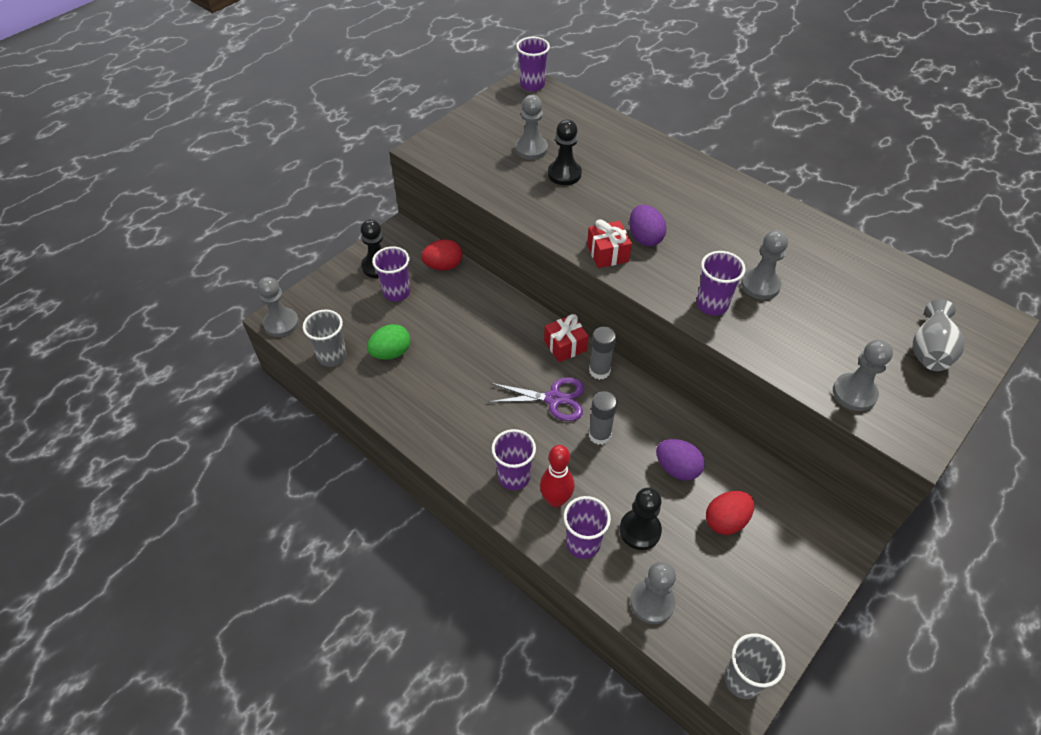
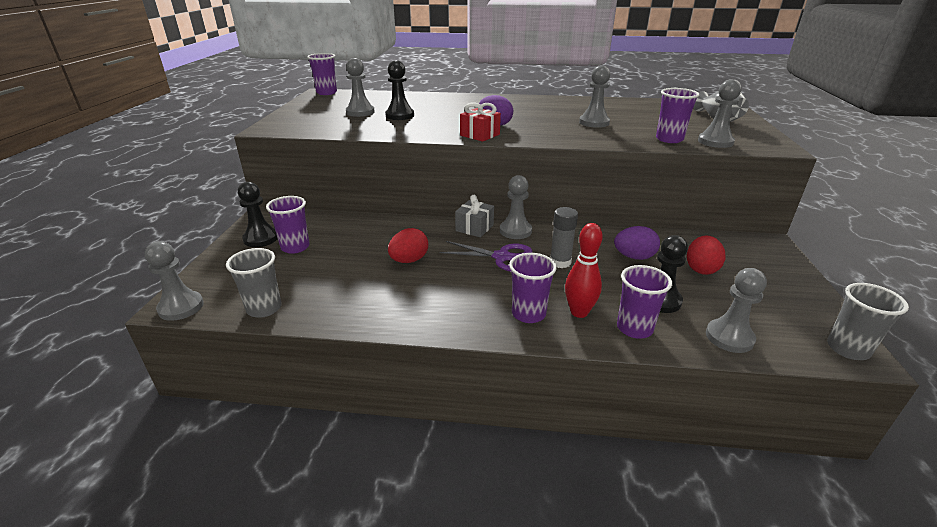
camera: 35 degrees left, 20 degrees down
green egg [367,324,410,359] -> none
red egg [421,239,462,271] -> red egg moved to [388,228,428,263]
purple scissors [488,377,584,421] -> purple scissors turned 45 degrees clockwise [439,241,532,272]
red gift [544,314,589,362] -> grey gift [455,195,494,237]
grey glue stick [589,327,616,380] -> grey pawn [500,175,532,239]
purple cup [696,251,746,316] -> purple cup moved to [656,88,699,143]

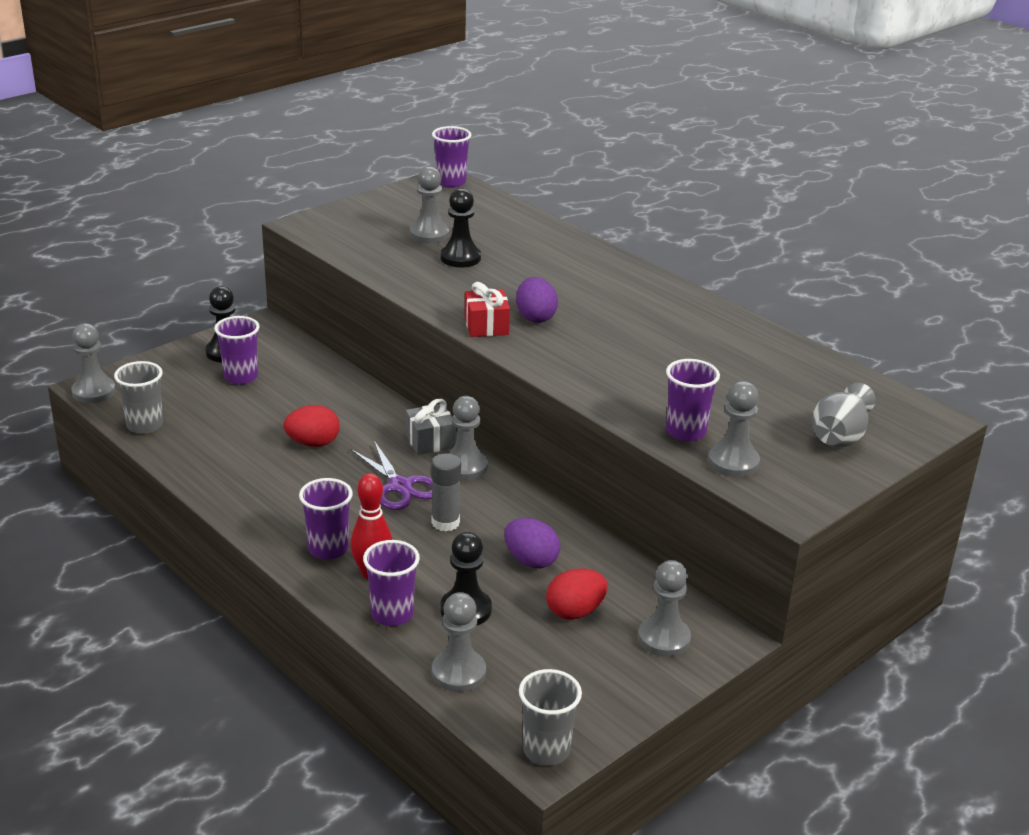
camera: 40 degrees right, 0 degrees up
grey pawn [579,65,610,128] -> grey pawn moved to [638,560,691,657]

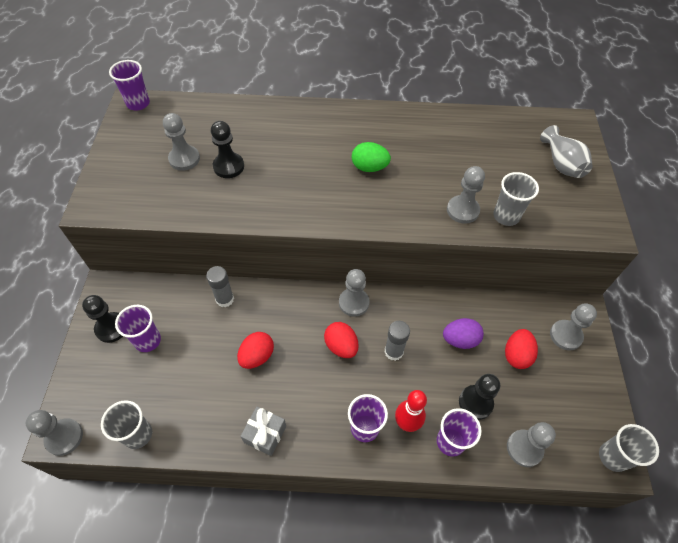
camera: 45 degrees left, 25 degrees up
purple scissors [350,441,432,510] -> red egg [324,322,359,358]
grey gift [406,398,456,455] -> grey gift moved to [240,407,286,456]
red gift [464,282,510,337] -> none
purple egg [516,277,558,323] -> none
purple cup [666,359,720,441] -> grey cup [493,172,539,226]
grey pawn [708,381,760,477] -> grey pawn moved to [447,166,485,224]
none -> grey glue stick [206,266,234,307]
none -> green egg [352,142,391,172]

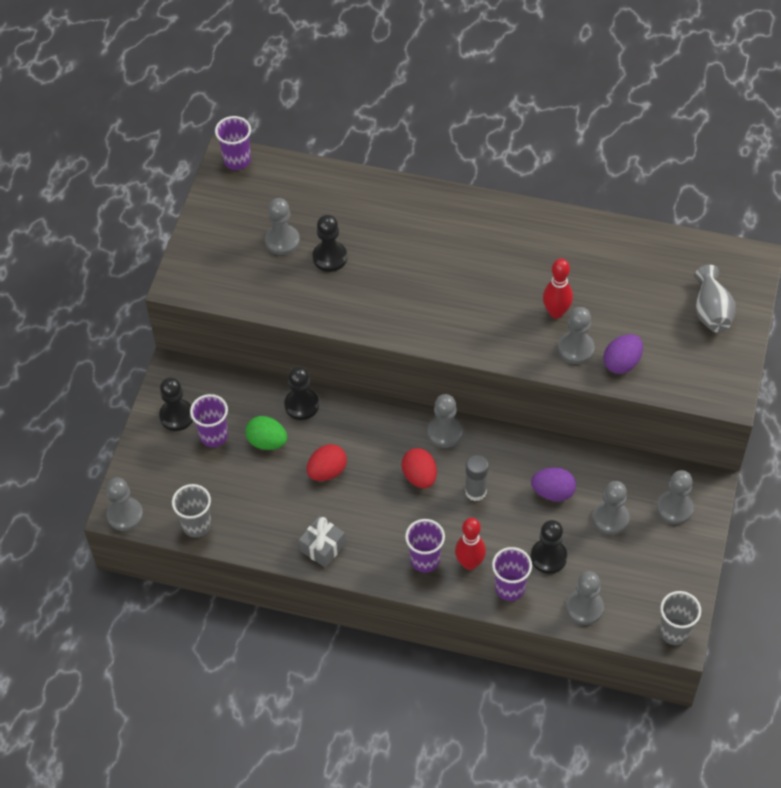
camera: 15 degrees right, 0 degrees up
grey glue stick [206,266,234,307] -> black pawn [284,366,319,420]
green egg [352,142,391,172] -> green egg moved to [245,416,287,450]
grey cup [493,172,539,226] -> purple egg [603,334,643,374]
red egg [505,329,538,369] -> grey pawn [593,481,629,535]
none -> red bowling pin [543,259,573,319]

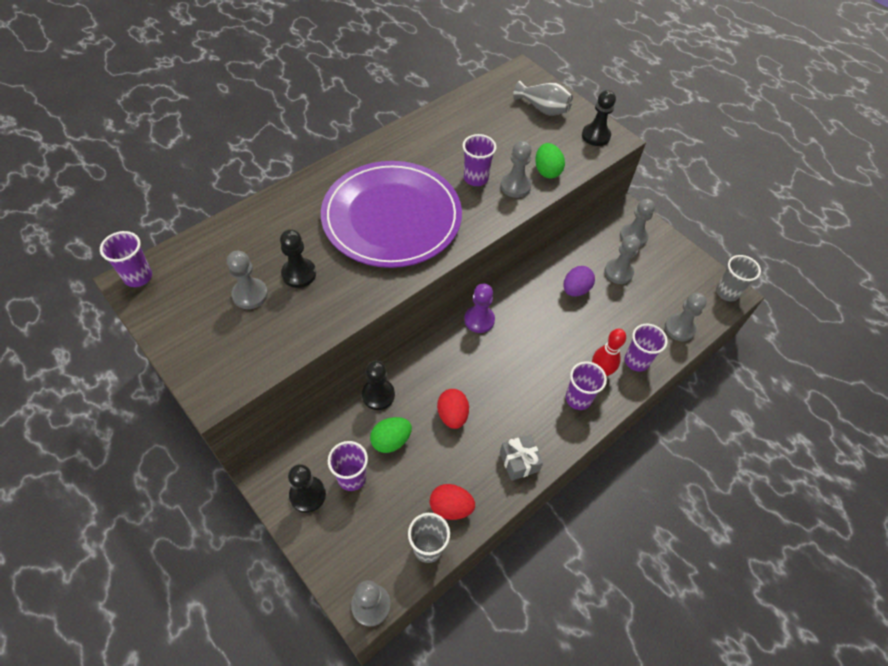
camera: 60 degrees left, 0 degrees up
red egg [401,448,437,488] -> red egg moved to [430,484,475,520]
grey pawn [428,394,463,448] -> purple pawn [464,284,495,333]
grey glue stick [465,455,488,501] -> none
black pawn [531,520,567,574] -> black pawn moved to [582,90,616,146]
red bowling pin [543,259,573,319] -> purple cup [463,134,496,186]
purple egg [603,334,643,374] -> green egg [535,143,565,178]
none -> purple plate [321,161,462,268]

